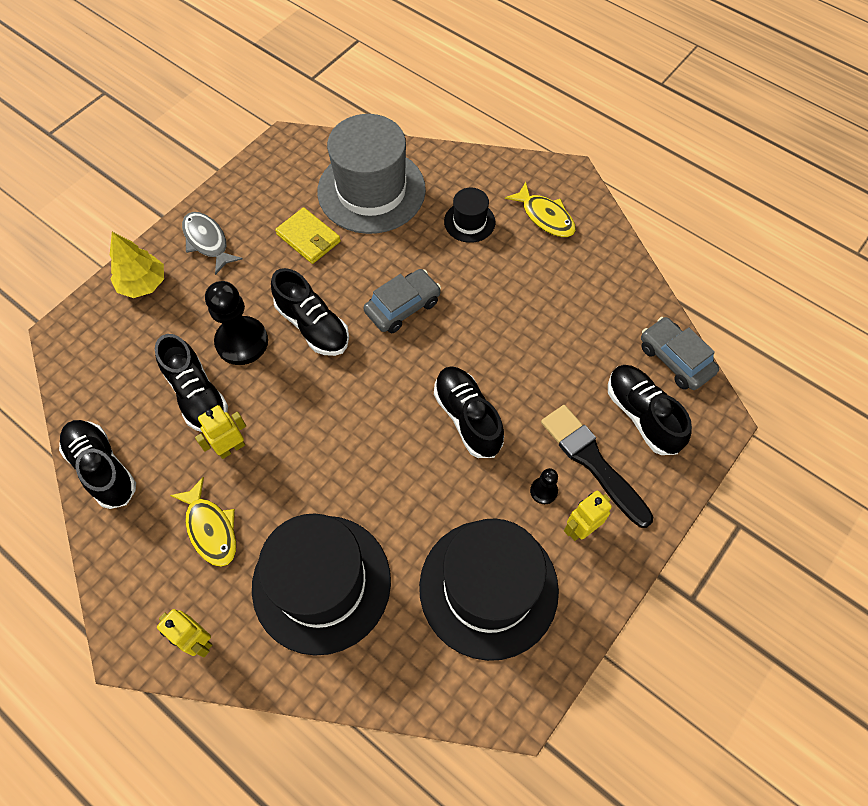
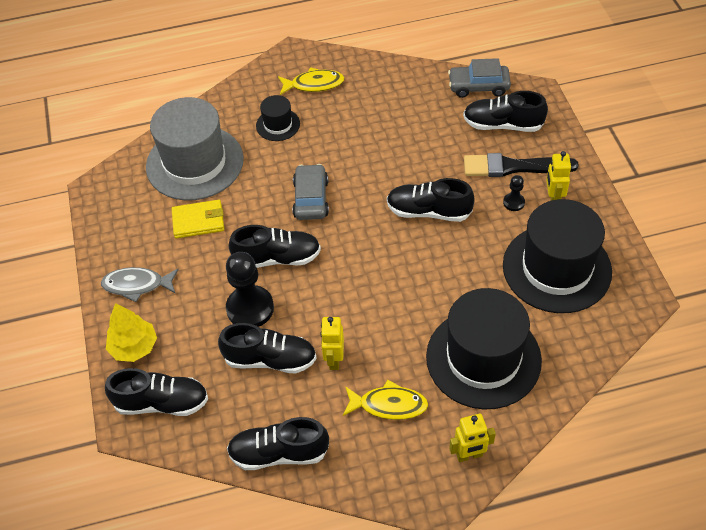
camera: 50 degrees left, 10 degrees down
none -> black shoe [105,368,208,416]

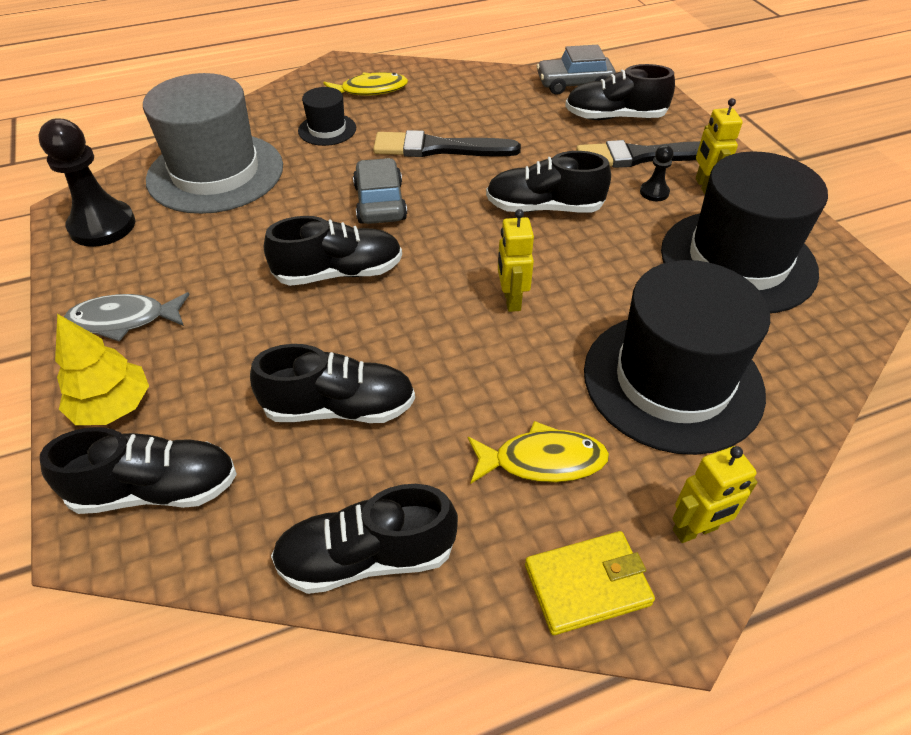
camera: 10 degrees left, 5 degrees down
yellow wallet [172,200,224,239] -> yellow wallet moved to [525,531,655,635]
black pawn [226,252,274,327] -> black pawn moved to [38,118,135,247]
yellow robot [320,317,344,370] -> yellow robot moved to [498,209,534,312]
none -> black brush [373,130,521,157]

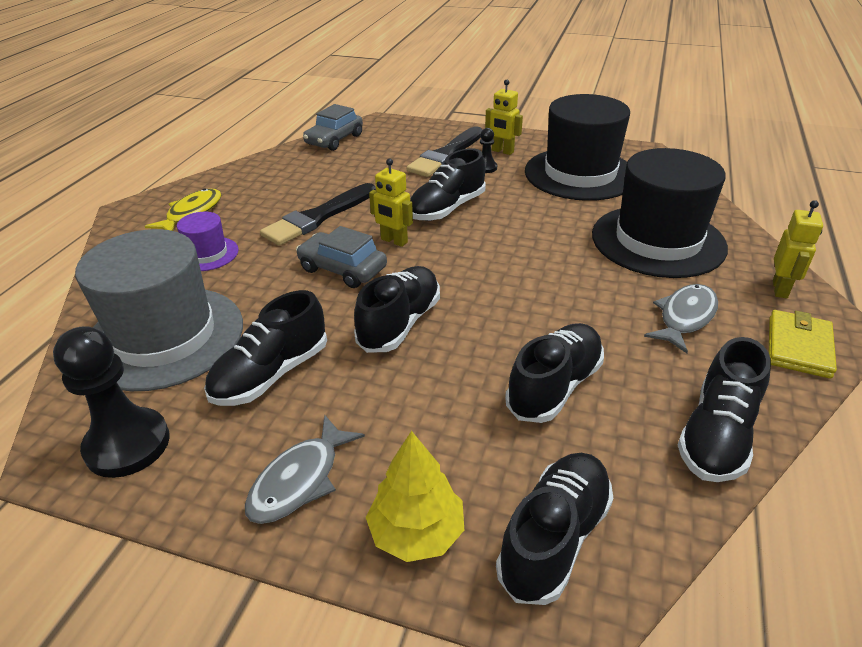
camera: 50 degrees left, 10 degrees down
black hat [298,87,356,146] -> purple hat [177,212,239,271]
yellow fish [468,421,609,483] -> grey fish [644,284,718,353]
yellow robot [498,209,534,312] -> yellow robot moved to [369,158,413,247]
black shoe [565,64,675,120] -> black shoe moved to [204,290,327,406]

